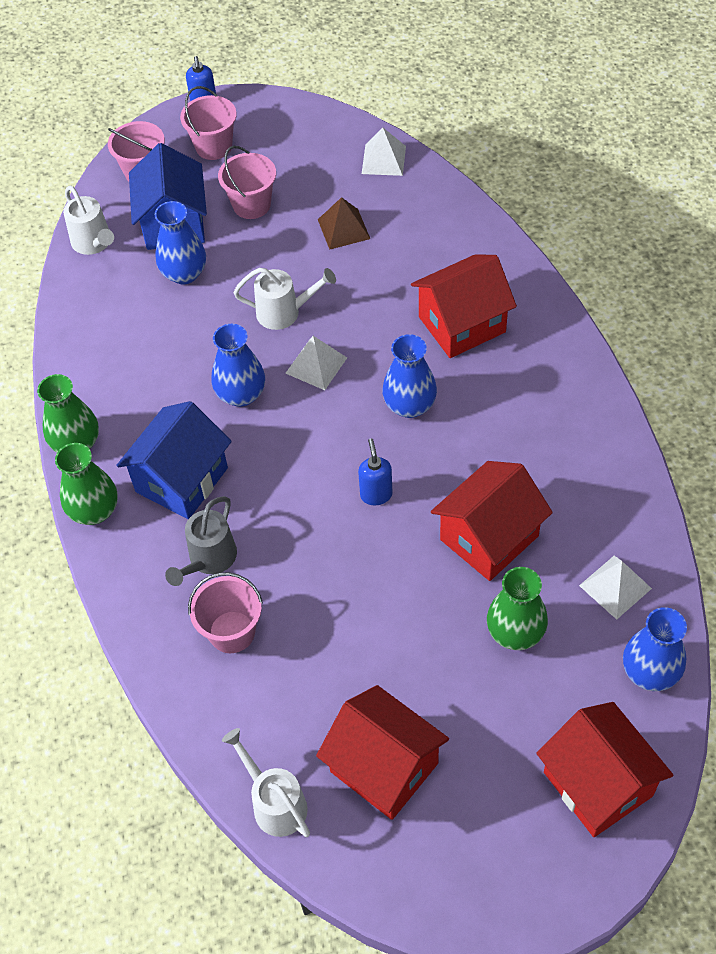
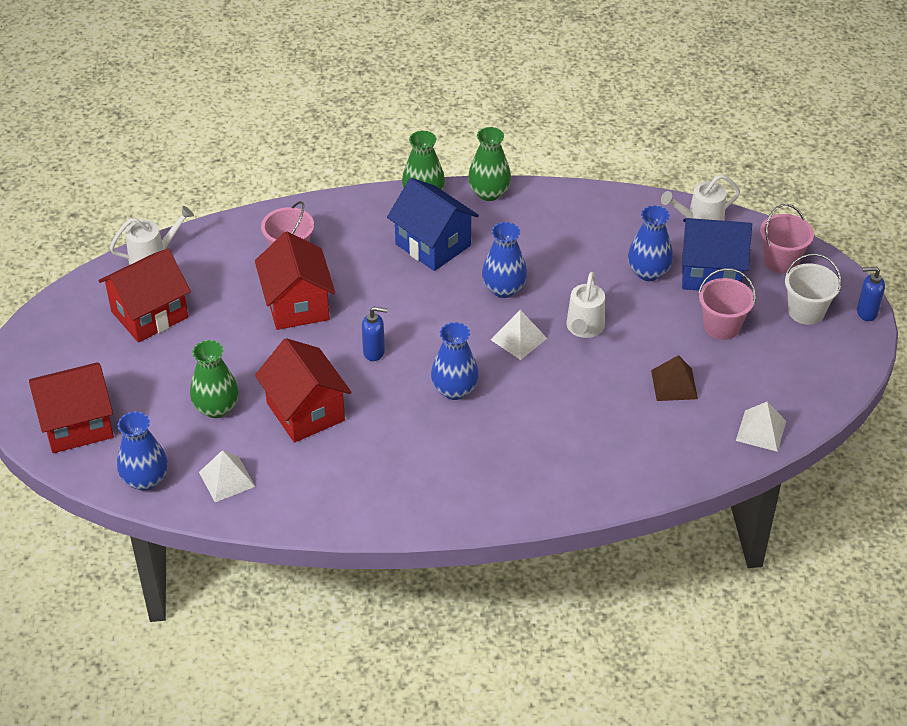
camera: 100 degrees right, 10 degrees down
grey watering can [165,496,237,586] -> none
pink bucket [180,86,237,160] -> white bucket [785,253,841,325]
red house [411,254,517,358] -> red house moved to [255,231,335,330]

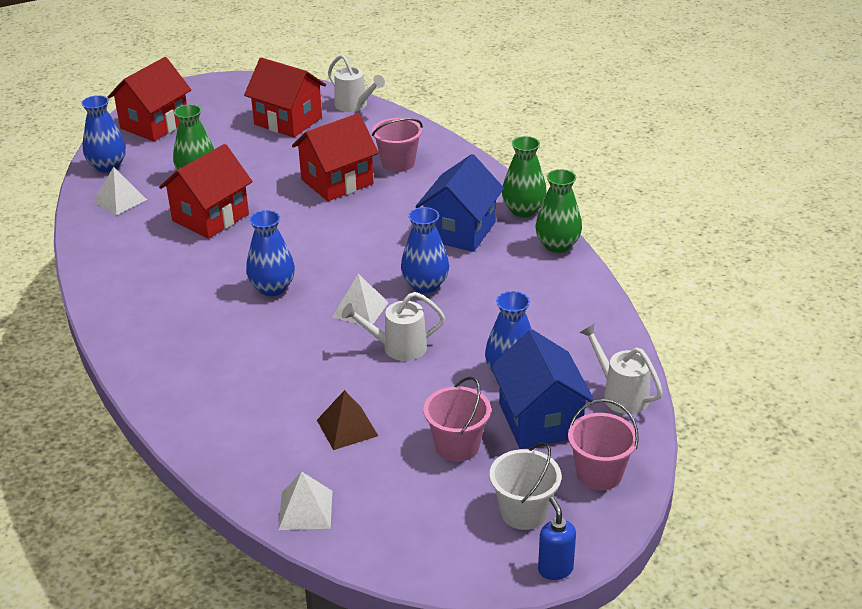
camera: 70 degrees right, 10 degrees down
red house [29,362,114,453] -> red house turned 75 degrees clockwise [108,57,191,141]
blue soap dispenser [362,307,387,361] -> none

